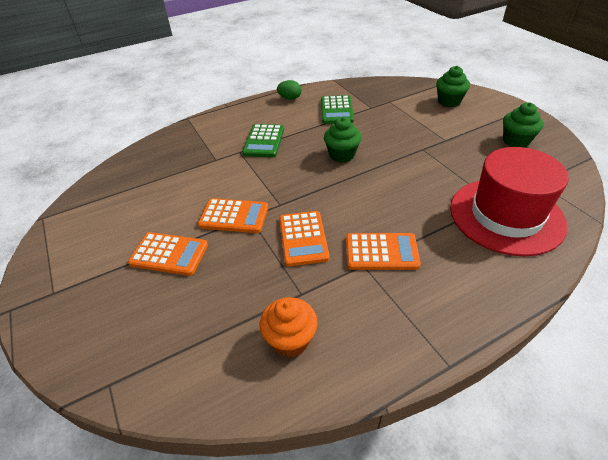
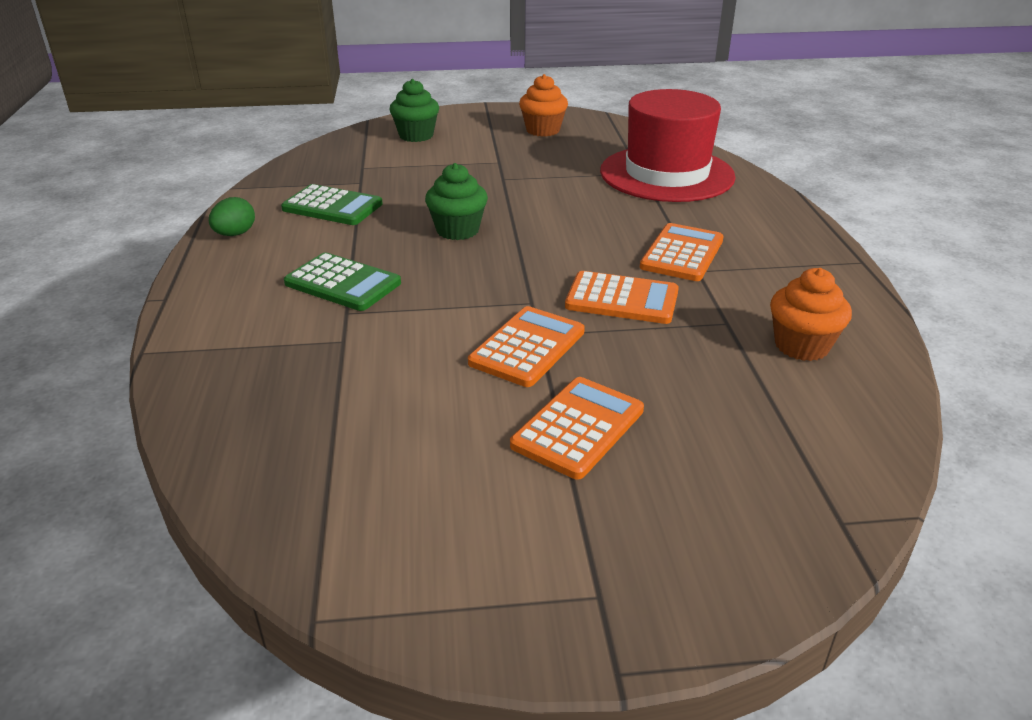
camera: 70 degrees left, 10 degrees down
green cupcake [503,102,543,147] -> orange cupcake [519,74,568,137]

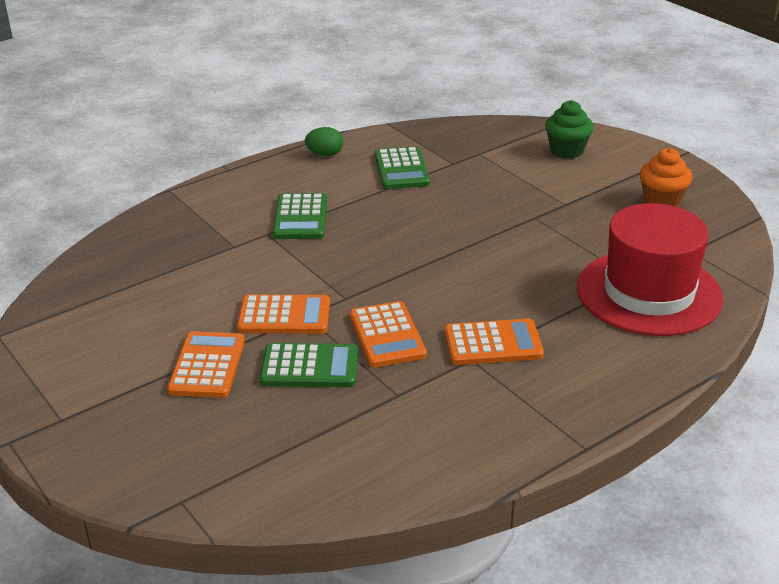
camera: 60 degrees right, 0 degrees up
green cupcake [425,163,488,240] -> none
orange calculator [510,377,644,480] -> orange calculator turned 90 degrees counterclockwise [167,331,245,398]
orange cupcake [770,268,852,361] -> none
none -> green calculator [260,343,358,387]

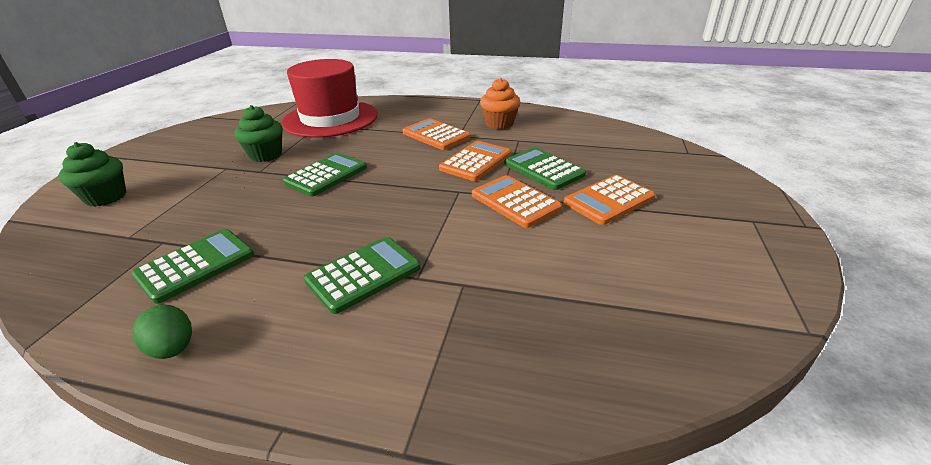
camera: 130 degrees left, 0 degrees up
orange cupcake [640,148,693,207] -> orange cupcake moved to [480,78,520,129]
none -> green cupcake [234,105,283,162]
none -> green calculator [283,153,367,196]

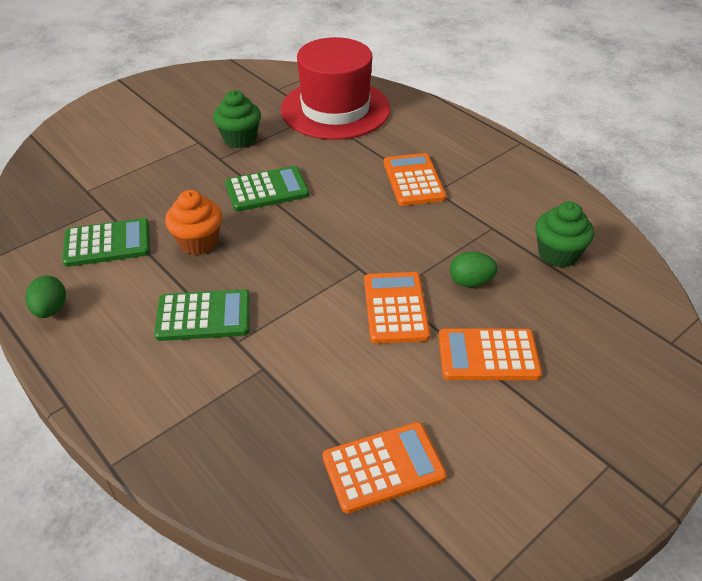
camera: 35 degrees right, 10 degrees up
green cupcake [58,142,126,207] -> green cupcake moved to [536,202,594,268]
orange calculator [439,141,511,181] -> orange calculator moved to [323,422,447,514]
orange cupcake [480,78,520,129] -> orange cupcake moved to [165,190,222,255]
green calculator [504,147,586,190] -> green egg [450,252,498,287]

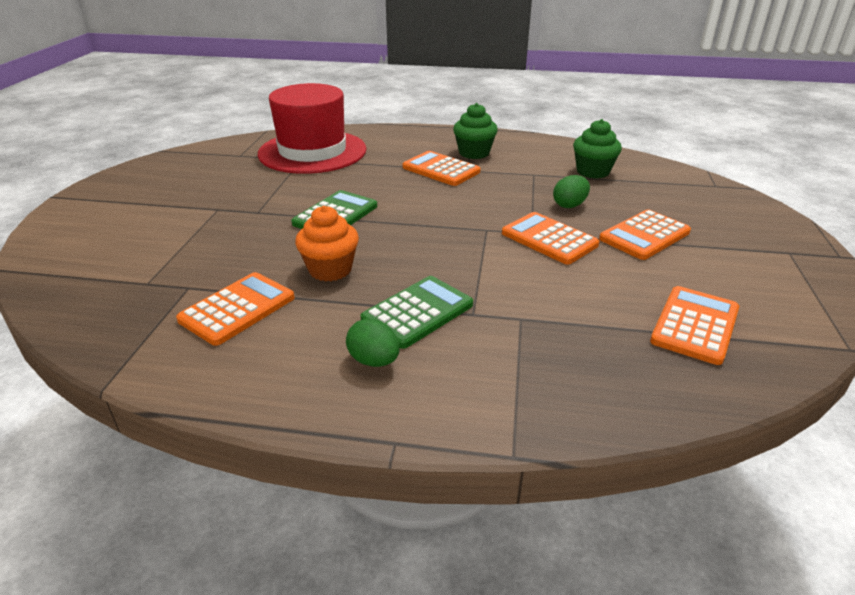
camera: 40 degrees left, 10 degrees down
green egg [26,276,66,318] -> green egg moved to [346,319,400,367]
green calculator [62,218,150,267] -> orange calculator [176,272,295,346]
green cupcake [213,90,261,148] -> green cupcake moved to [453,103,498,159]

